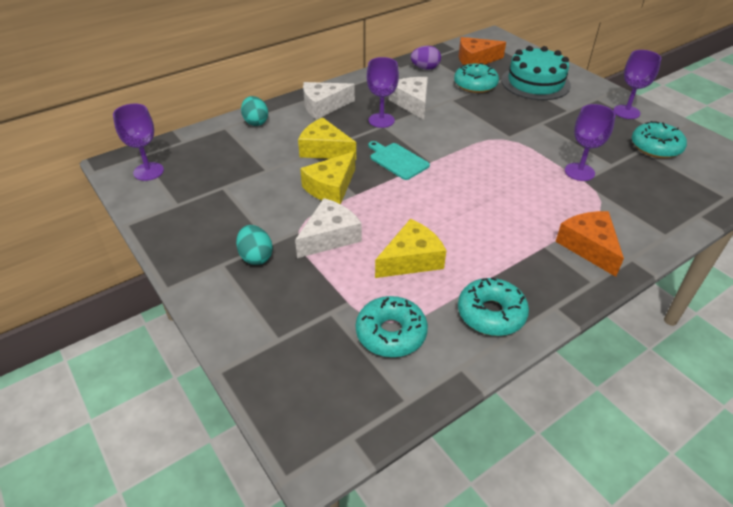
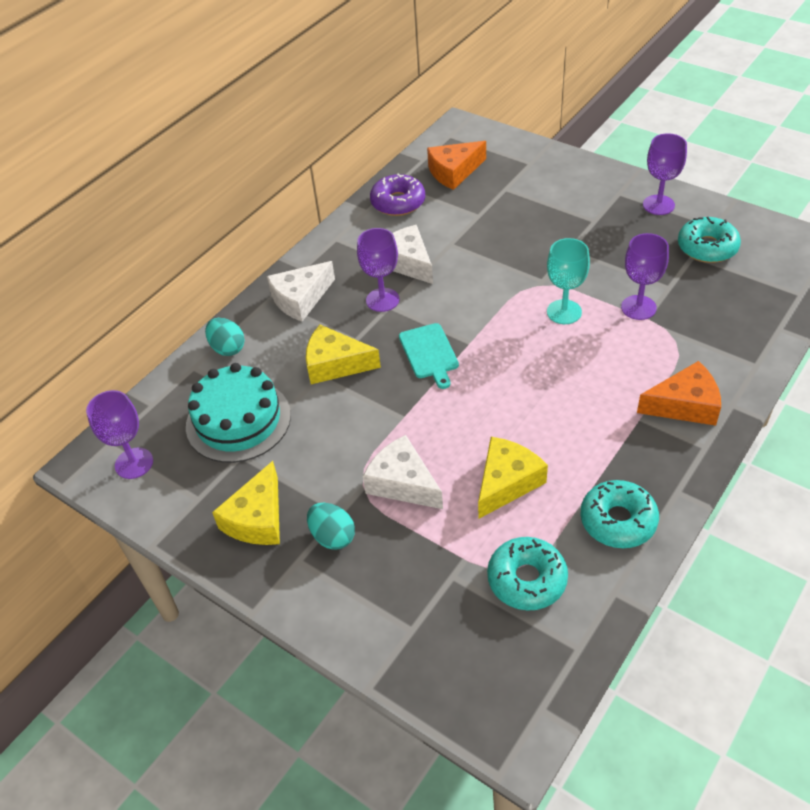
camera: 15 degrees left, 5 degrees up
white cheese [295,198,362,258] -> white cheese turned 75 degrees counterclockwise [363,435,443,509]
yellow cheese [300,151,355,204] -> yellow cheese moved to [212,461,280,545]
turquoise cutting board [368,141,430,180] -> turquoise cutting board turned 135 degrees counterclockwise [399,323,459,389]
purple egg [411,46,441,70] -> purple donut [370,174,425,216]
turquoise donut [454,63,499,93] -> none
turquoise cake [501,46,571,100] -> turquoise cake moved to [186,363,291,463]
orange cheese [555,211,624,277] -> orange cheese turned 120 degrees clockwise [637,361,721,426]
none -> turquoise goblet [547,238,590,324]

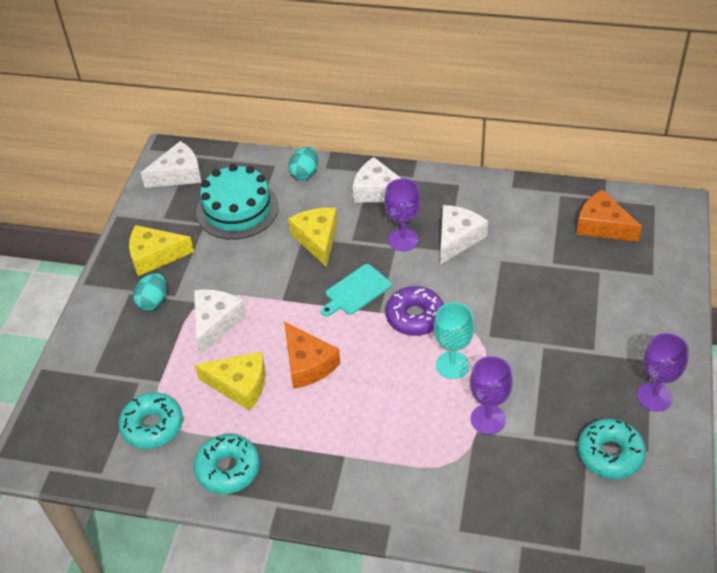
camera: 65 degrees right, 0 degrees up
purple goblet [86,390,153,479] -> white cheese [141,141,201,188]
purple donut [370,174,425,216] -> purple donut moved to [386,286,444,336]
orange cheese [637,361,721,426] -> orange cheese moved to [284,321,340,389]

